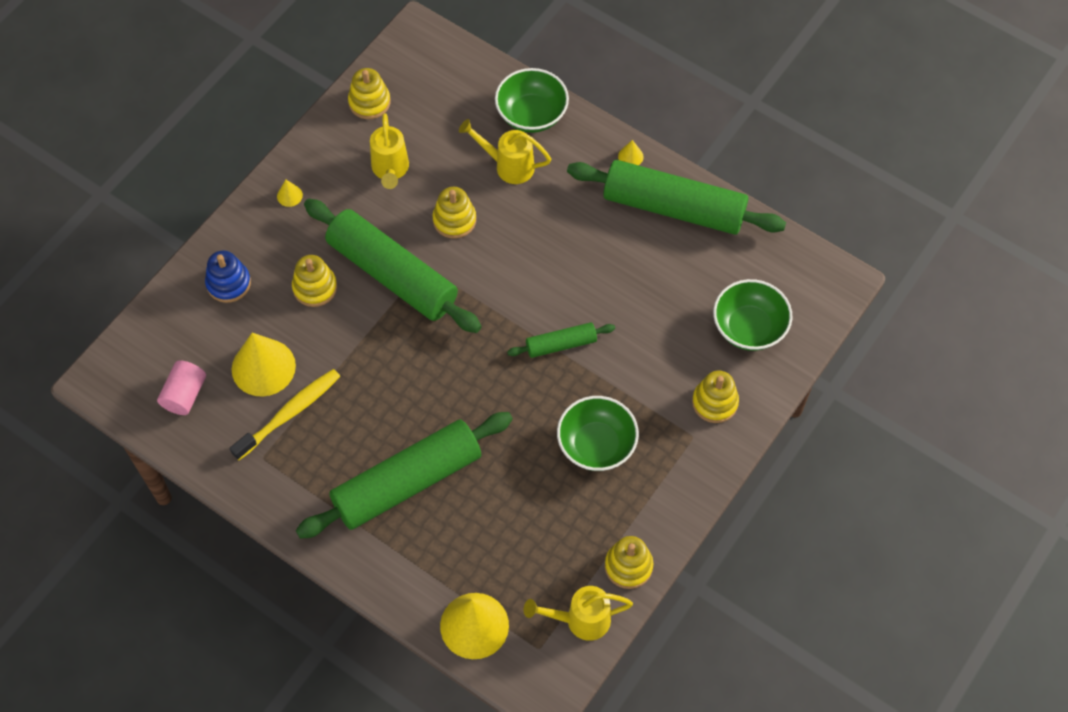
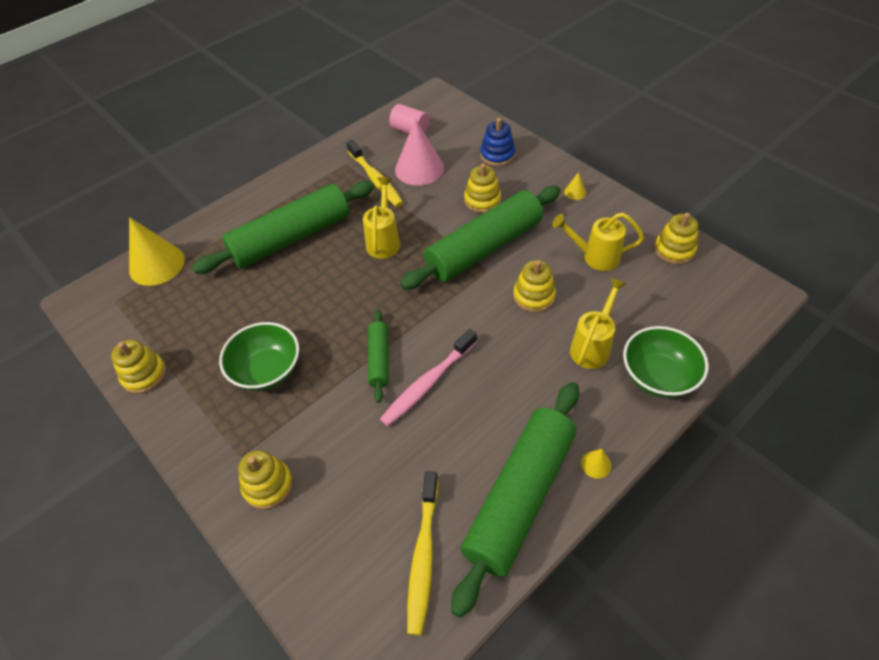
camera: 105 degrees right, 10 degrees down
yellow cone [232,333,296,397] -> pink cone [395,119,444,185]
green rolling pin [296,412,513,539] -> green rolling pin turned 75 degrees clockwise [192,181,374,274]
yellow watering can [524,586,633,641] -> yellow watering can moved to [363,177,400,259]
green bowl [713,279,792,351] -> none
none -> pink toothbrush [380,329,477,427]
none -> yellow toothbrush [407,471,438,635]

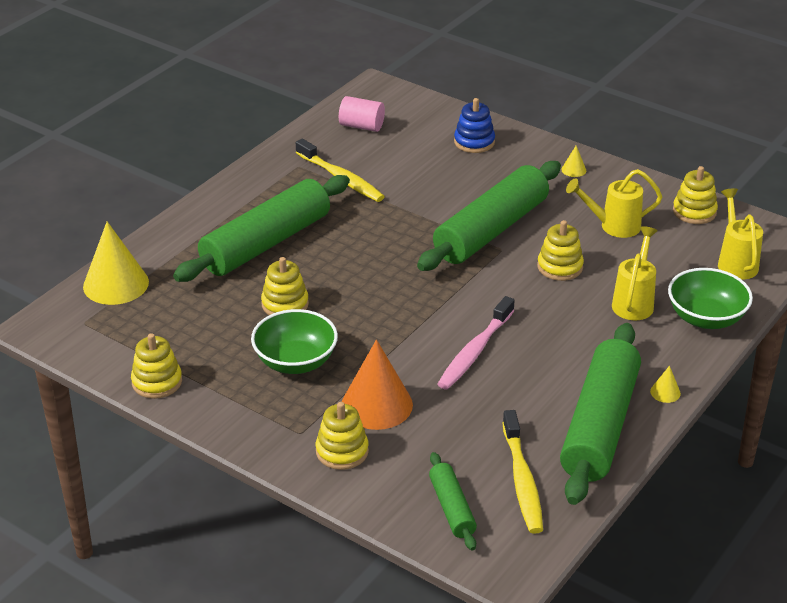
camera: 15 degrees left, 15 degrees down
yellow watering can [363,177,400,259] -> yellow watering can moved to [718,188,763,280]
green rolling pin [368,310,389,403] -> green rolling pin moved to [429,452,477,551]
pink cone [395,119,444,185] -> none
yellow stacking toy [464,163,501,213] -> yellow stacking toy moved to [261,257,309,315]
none -> orange cone [342,340,413,430]

